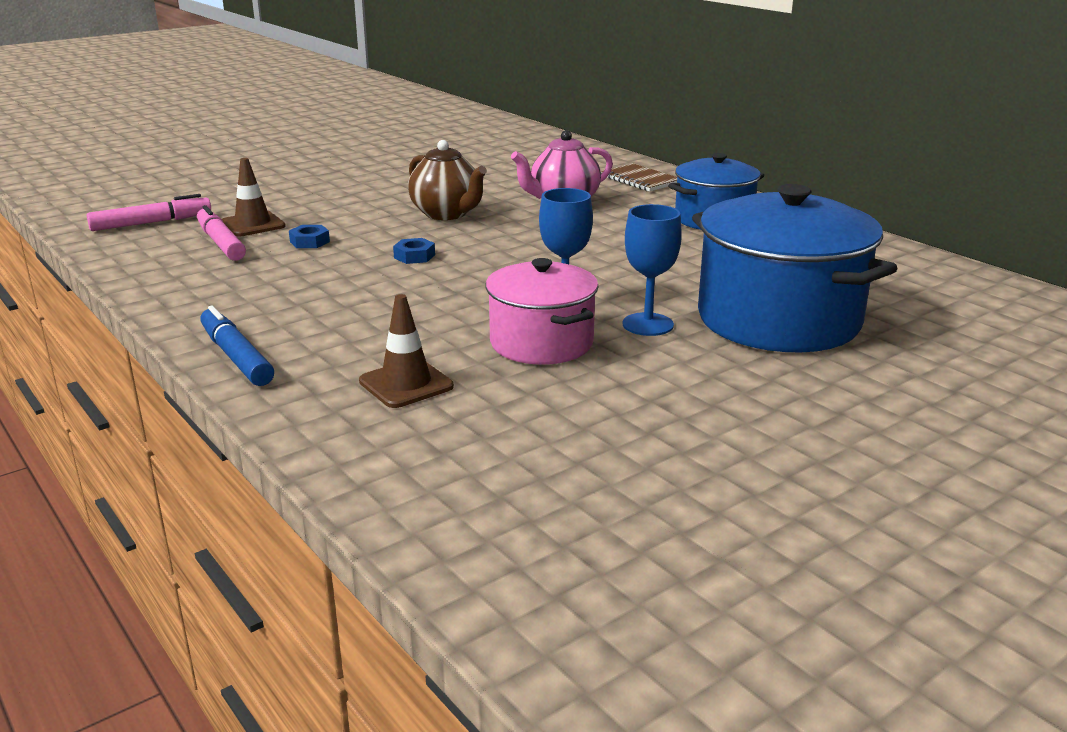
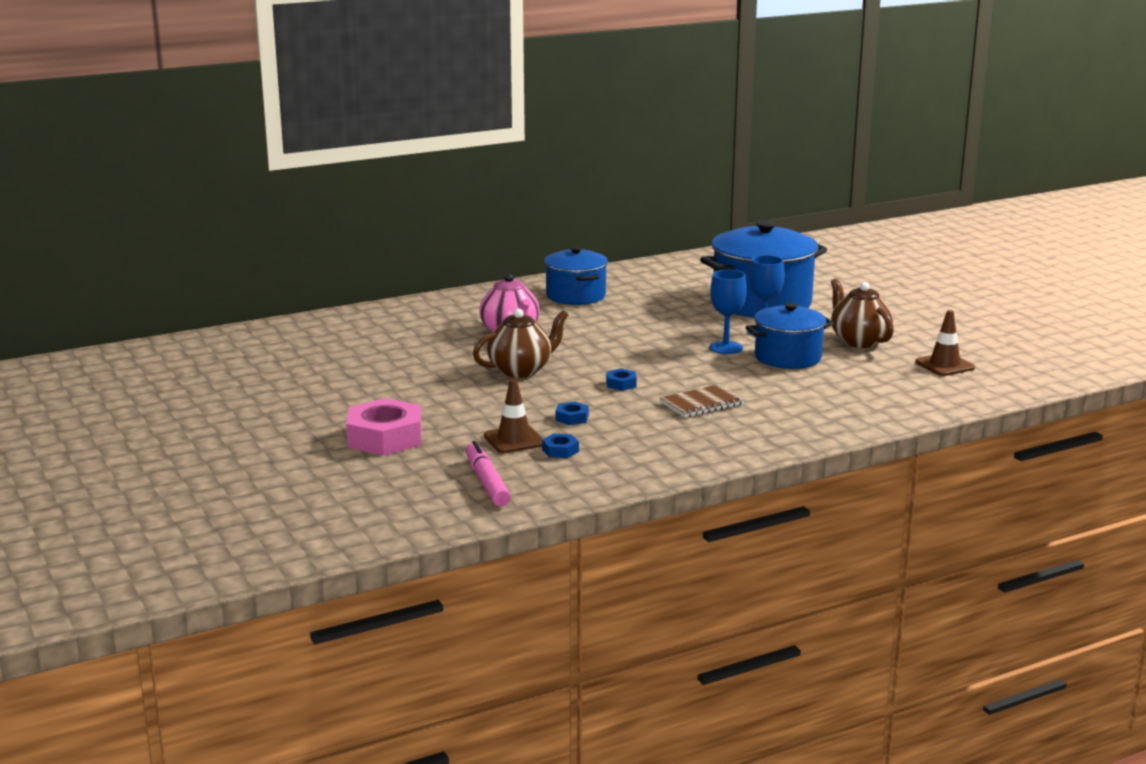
camera: 80 degrees left, 5 degrees down
pink marker [197,205,246,261] -> blue nut [542,433,579,458]
blue marker [200,306,274,386] -> none
brown traffic cone [359,294,454,408] -> brown traffic cone moved to [915,310,975,376]
pink pot [486,258,599,365] -> blue pot [746,303,834,369]
brown notebook [601,163,677,192] -> brown notebook moved to [660,384,745,418]
none -> pink nut [346,398,422,455]
none -> brown teapot [831,278,894,348]

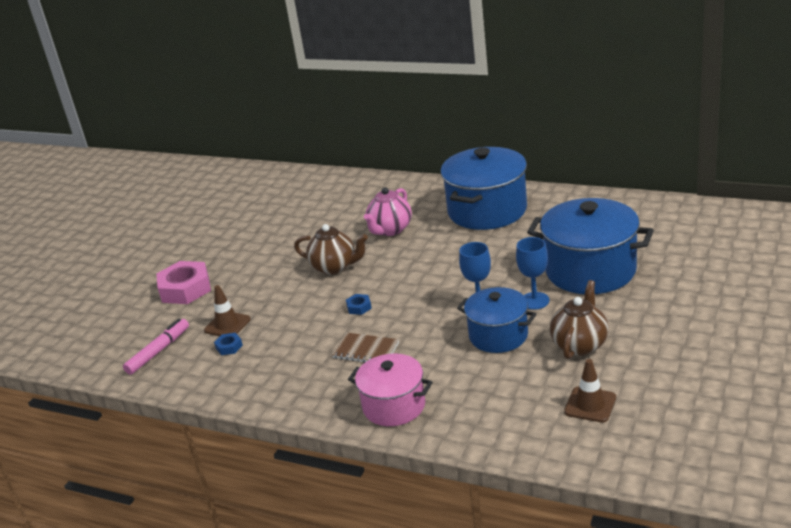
camera: 55 degrees right, 10 degrees up
blue pot [544,246,608,305] -> blue pot [441,147,527,230], size x1.63
blue nut [555,401,589,425] -> none
none -> pink pot [348,354,433,426]

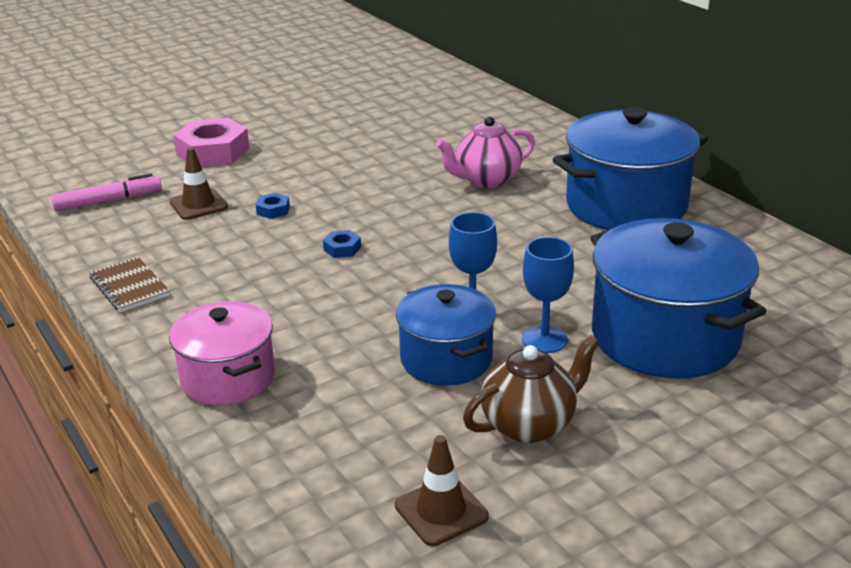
camera: 30 degrees right, 0 degrees up
blue nut [214,333,243,355] -> blue nut moved to [256,193,290,219]
brown teapot [294,224,368,275] -> none
brown notebook [332,332,399,363] -> brown notebook moved to [89,257,170,312]

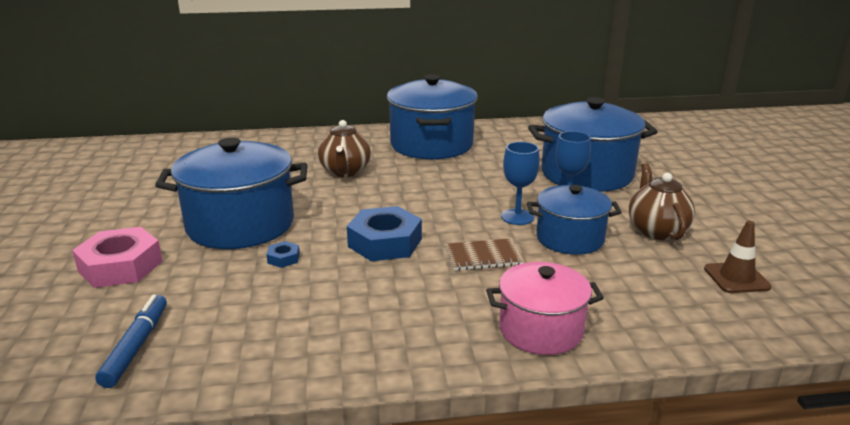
camera: 65 degrees left, 5 degrees down
pink marker [51,173,162,211] -> blue marker [95,294,167,388]
brown notebook [89,257,170,312] -> brown notebook moved to [445,238,524,271]
brown traffic cone [170,147,228,220] -> none
blue nut [323,230,361,258] -> blue nut [347,206,422,261], size x2.28
pink teapot [436,116,535,188] -> brown teapot [318,120,371,177]
none -> blue pot [155,138,308,249]

